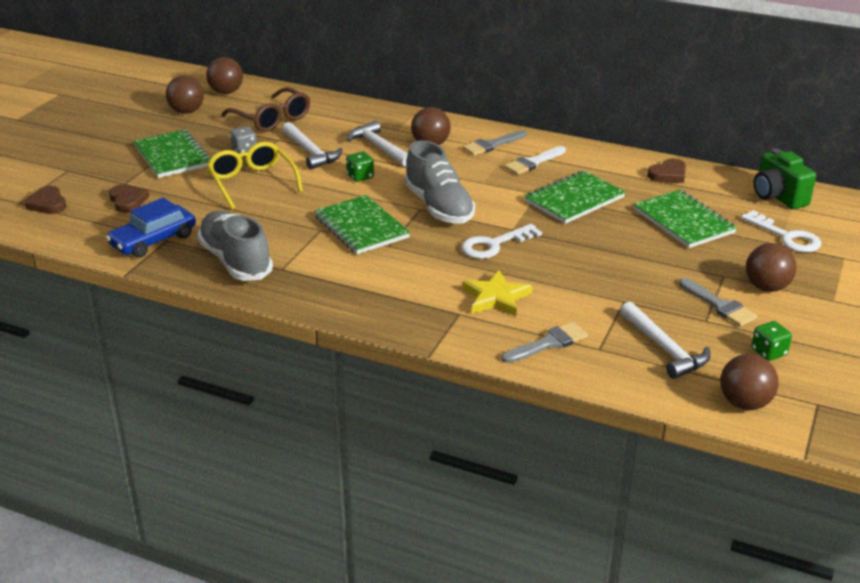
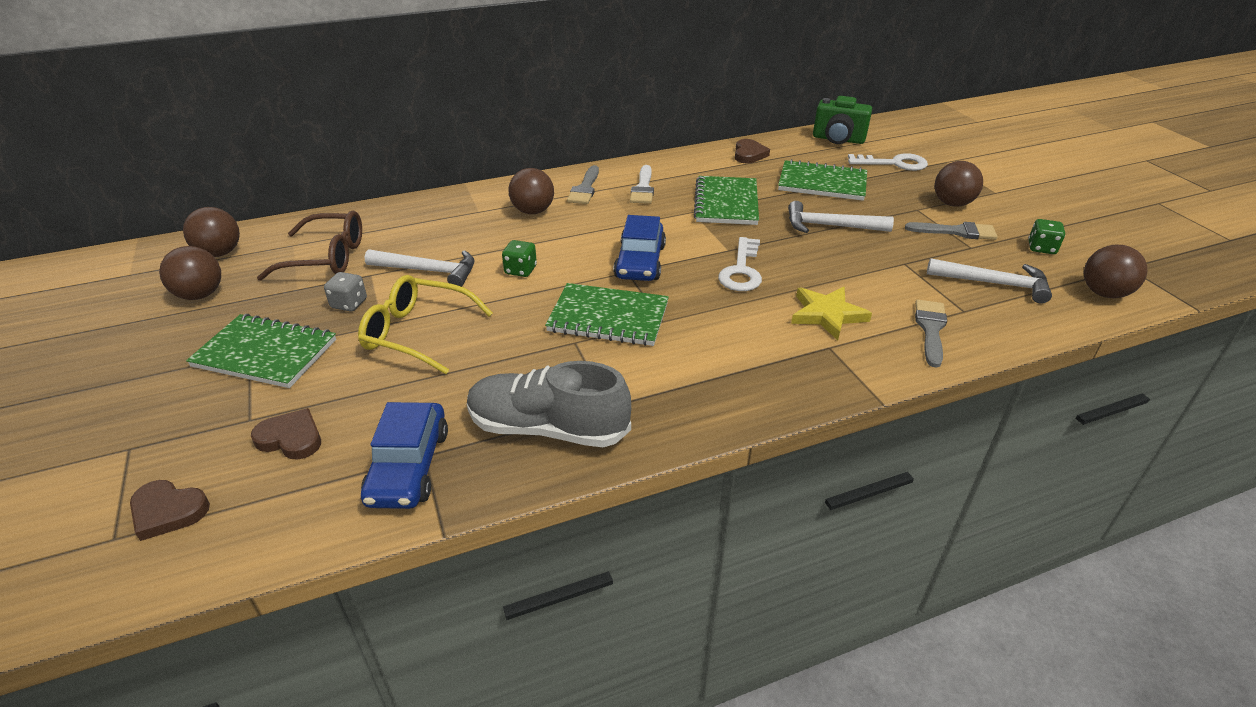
camera: 45 degrees left, 5 degrees up
white hammer [347,121,408,167] -> white hammer moved to [788,201,894,233]
grey shoe [405,140,475,224] -> blue car [613,215,666,281]

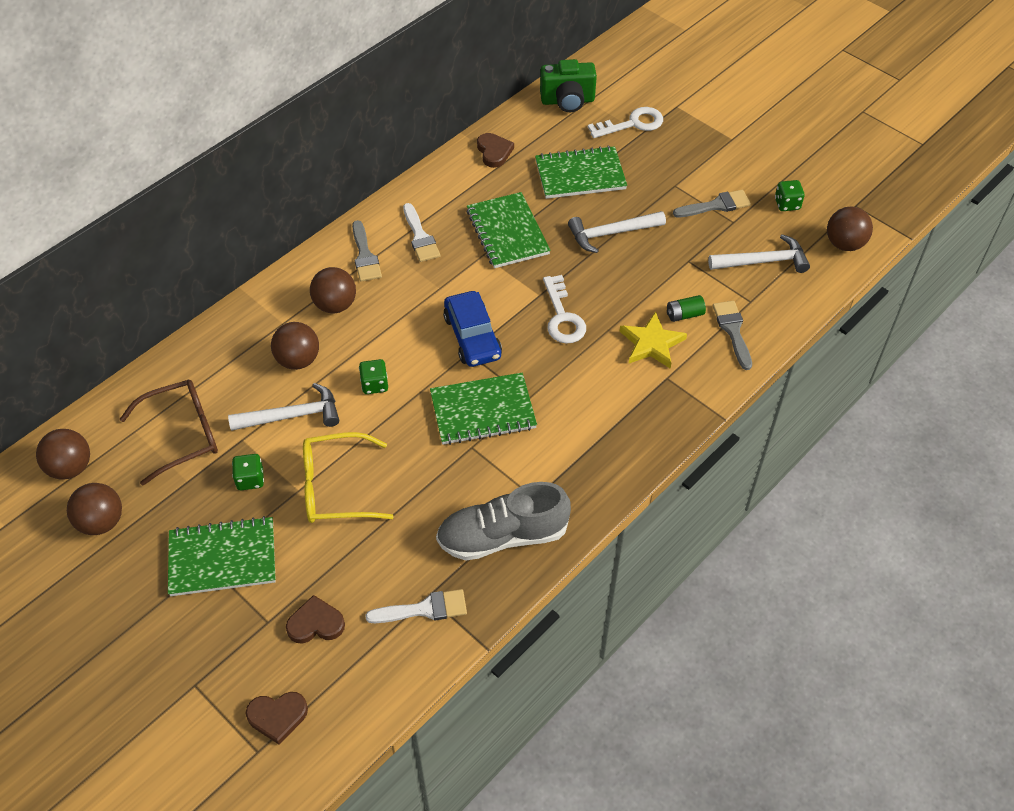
camera: 25 degrees left, 15 degrees up
grey dice [324,272,367,311] -> green dice [232,454,264,490]
blue car [361,402,448,509] -> white brush [365,589,467,623]
brown ball [934,161,983,206] -> brown ball moved to [271,322,319,370]
none -> green battery [667,295,706,322]

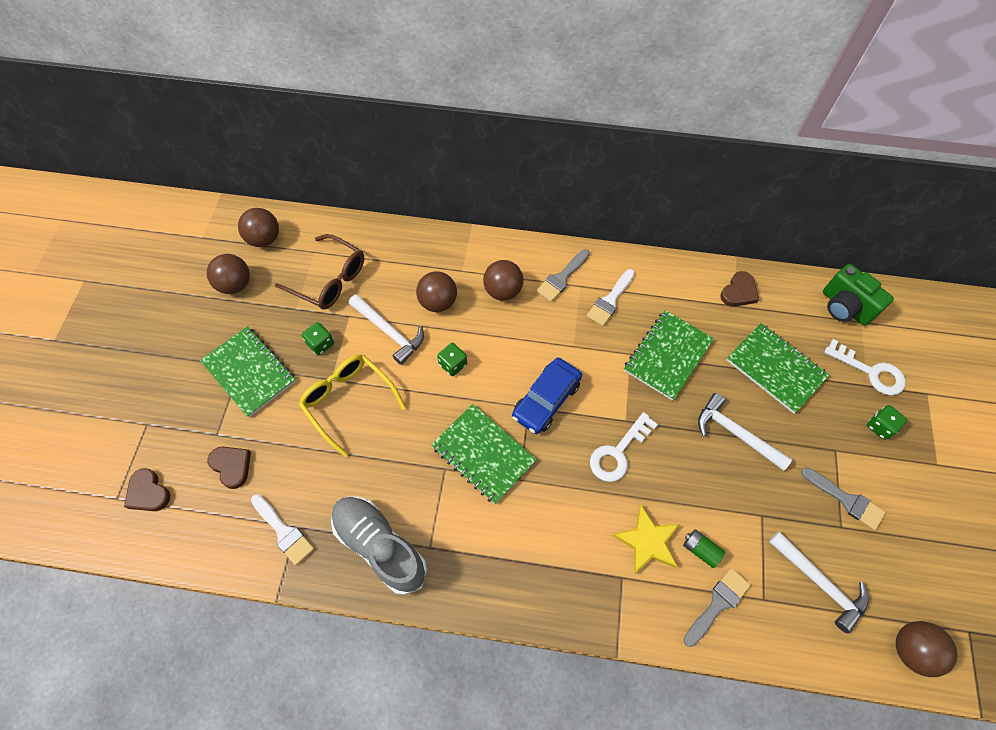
camera: 55 degrees right, 10 degrees up
green dice [775,180,805,211] -> green dice moved to [867,405,907,440]

